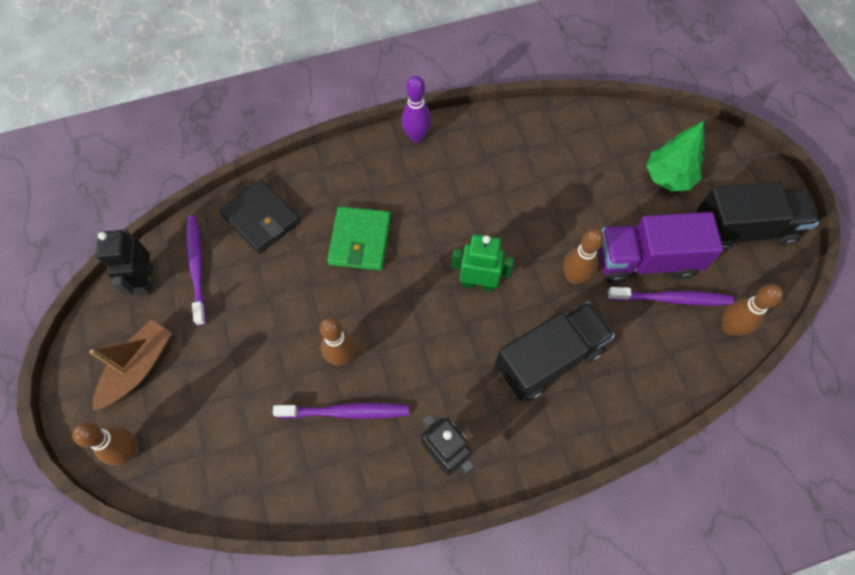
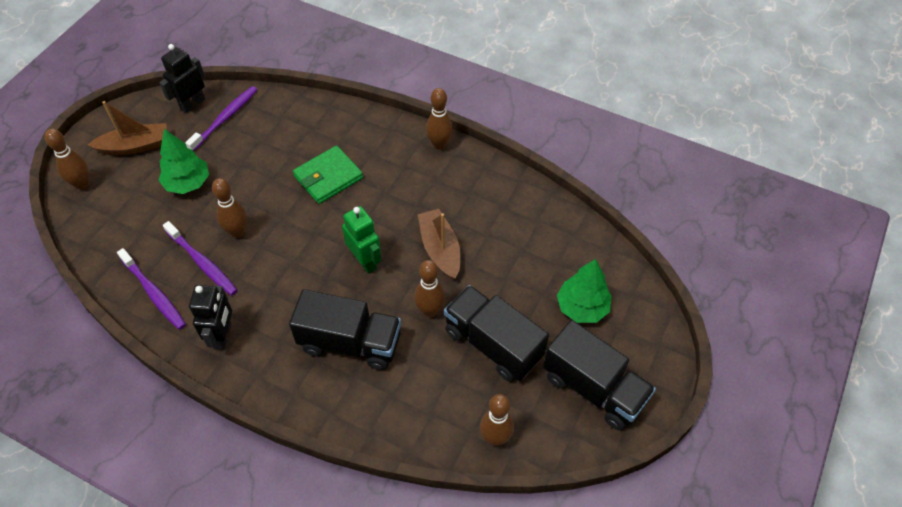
camera: 45 degrees right, 10 degrees down
black wallet [220,180,300,253] -> none
purple bowling pin [401,76,432,143] -> brown bowling pin [426,88,453,150]
purple truck [599,212,723,283] -> black truck [444,285,549,382]
purple toothbrush [607,287,734,306] -> purple toothbrush moved to [117,248,186,330]
none -> green tree [158,129,209,194]
none -> brown boat [418,209,461,280]

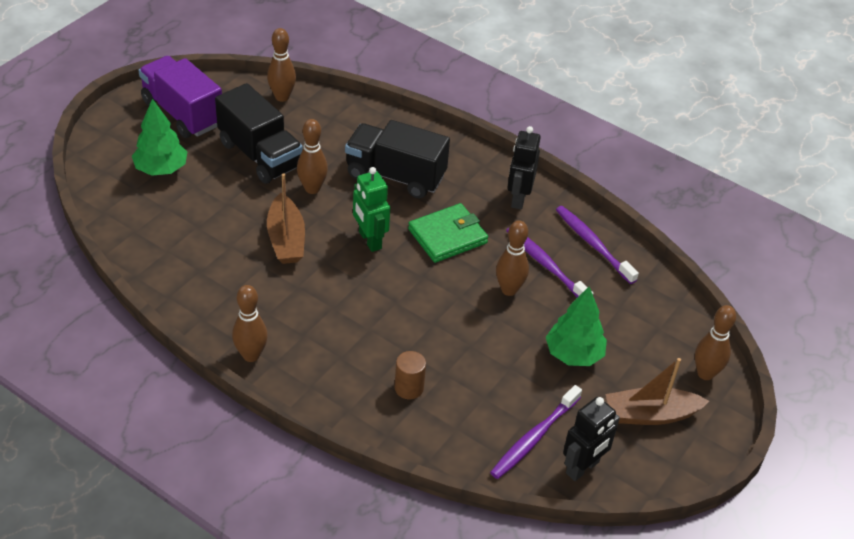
camera: 175 degrees left, 10 degrees down
green wallet [293,146,363,204] -> green wallet moved to [408,203,488,263]
black truck [543,320,656,430] -> purple truck [138,56,222,138]
none -> brown cylinder [395,351,426,399]

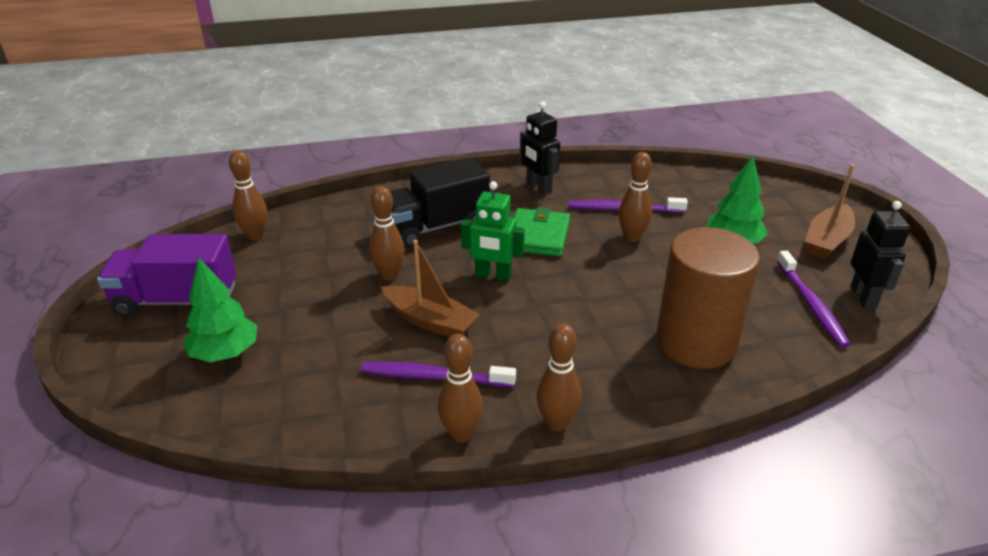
camera: 45 degrees left, 10 degrees down
black truck [215,83,303,184] -> none
brown cylinder [395,351,426,399] -> brown cylinder [656,227,760,369], size x2.46
purple toothbrush [556,206,639,284] -> purple toothbrush moved to [361,362,516,387]
brown bowling pin [695,305,736,380] -> brown bowling pin moved to [438,334,483,443]

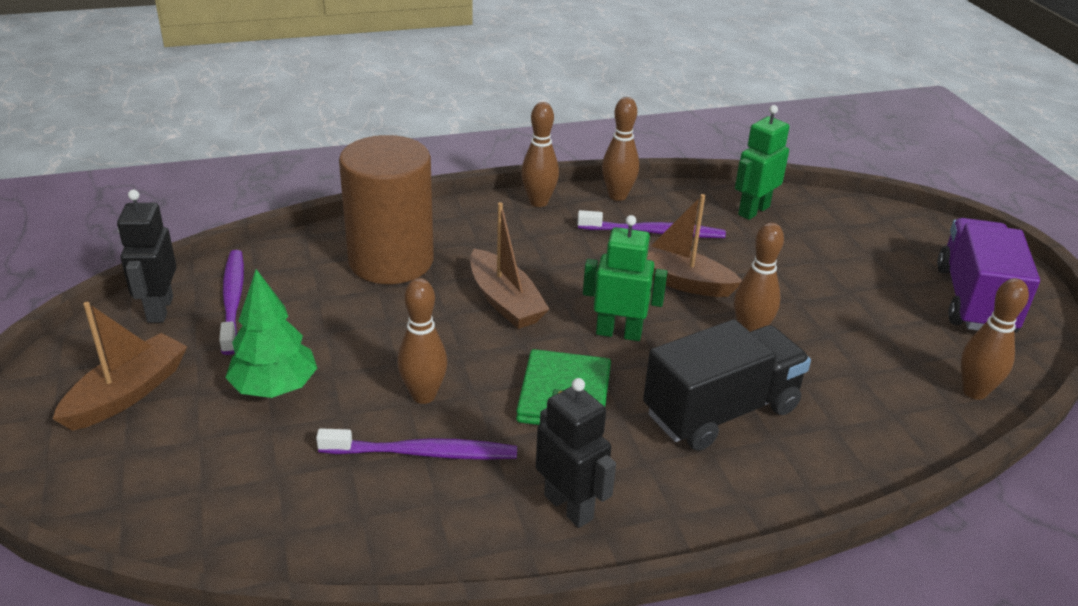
camera: 175 degrees right, 0 degrees up
purple truck [97,234,236,317] -> purple truck turned 75 degrees counterclockwise [937,218,1040,333]
green tree [183,257,257,362] -> none
none -> brown boat [470,202,549,329]
none -> green robot [735,105,789,220]

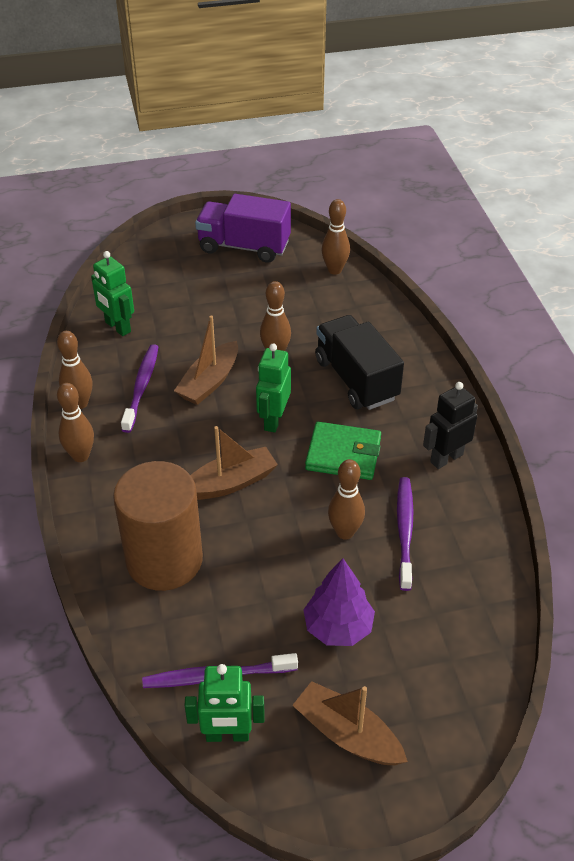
camera: 85 degrees left, 10 degrees up
black robot [117,190,177,323] -> green robot [184,664,265,742]
green tree [225,269,317,398] -> purple tree [303,558,375,646]

